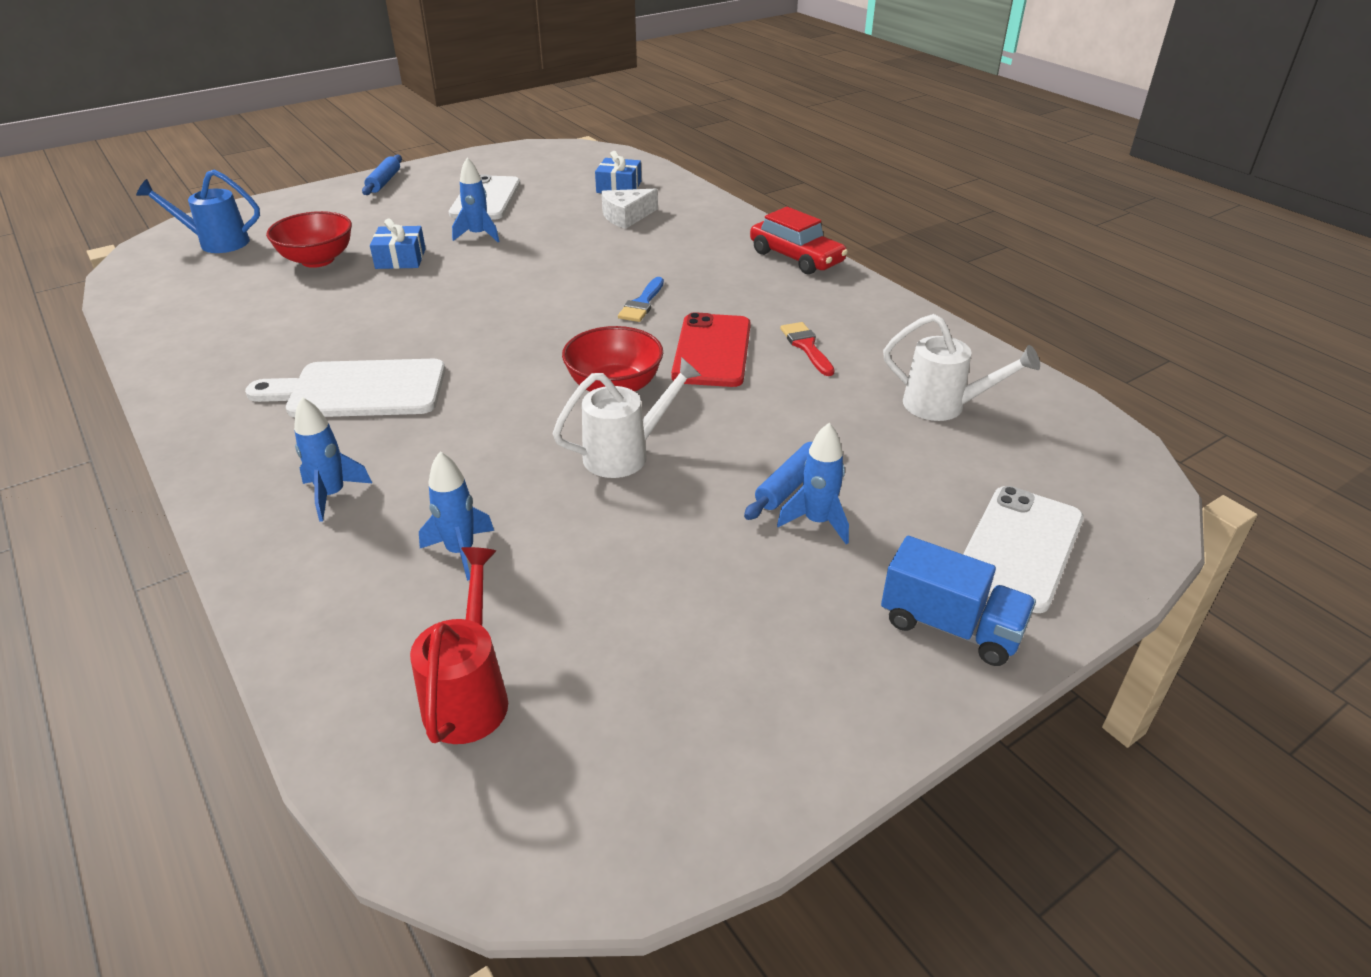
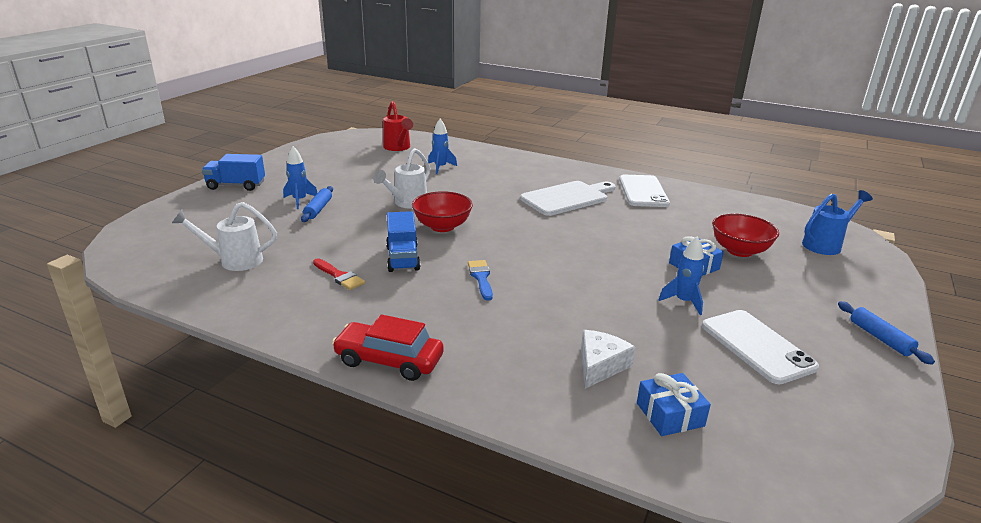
camera: 150 degrees right, 10 degrees down
blue rocket [294,397,372,521] -> none
red phone [671,312,751,387] -> blue truck [386,211,421,272]
white phone [963,486,1084,613] -> white phone moved to [619,175,670,207]

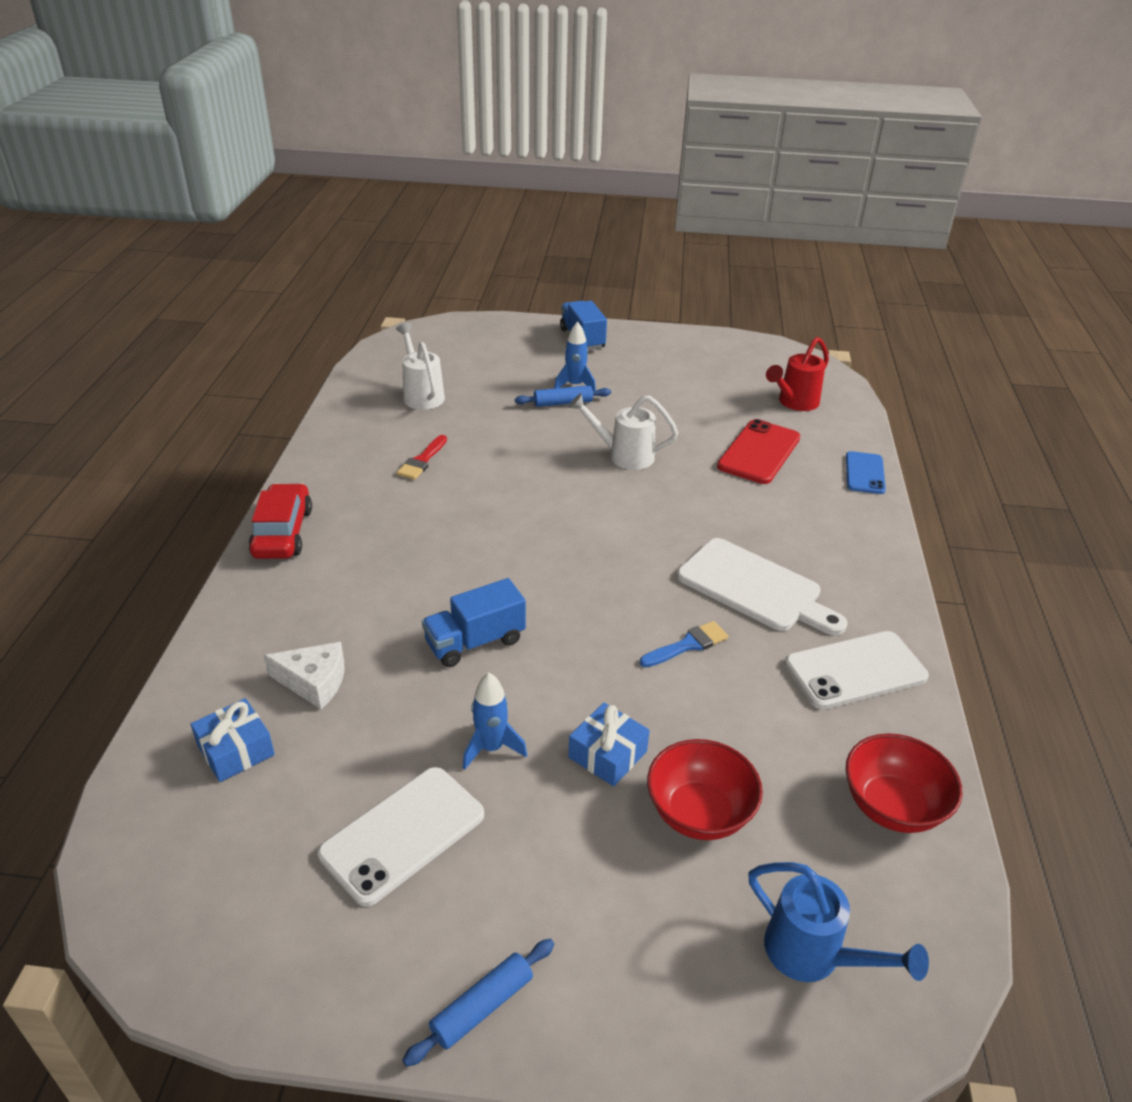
camera: 70 degrees right, 10 degrees up
blue truck [386,211,421,272] -> blue truck moved to [422,578,526,667]
red bowl [412,191,473,232] -> red bowl moved to [846,733,963,833]
blue rocket [428,119,457,174] -> red phone [717,419,800,484]
blue brush [468,260,493,301] -> blue brush moved to [640,621,729,667]
none -> blue phone [846,451,886,494]

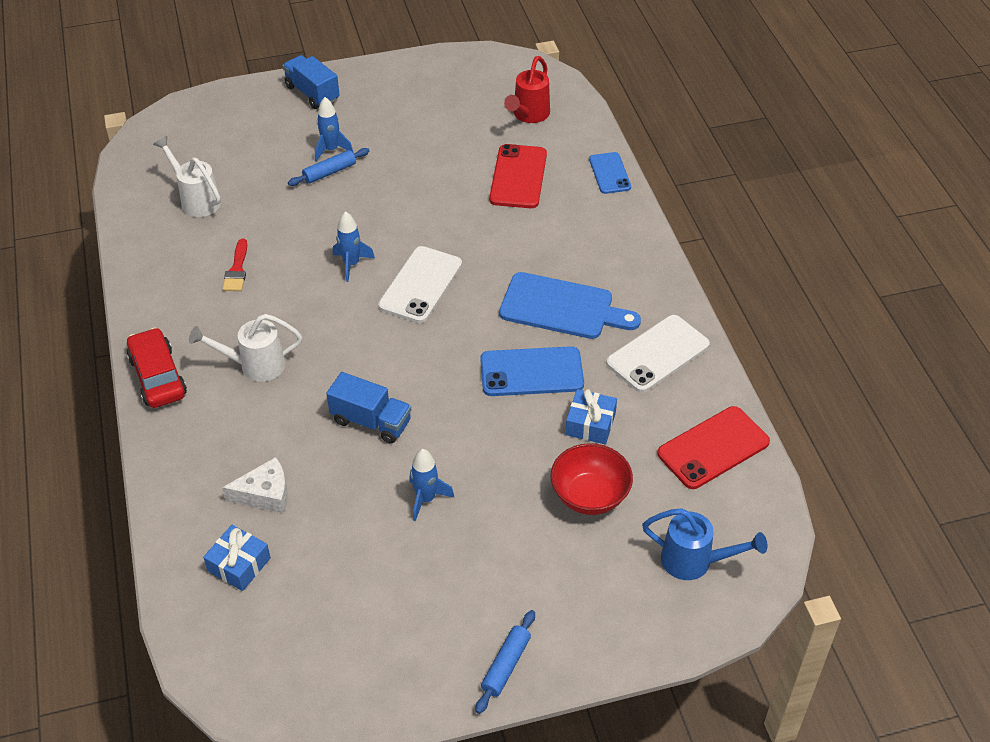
camera: 20 degrees left, 10 degrees up
white phone [318,767,484,907] -> white phone moved to [378,246,462,323]
blue truck [422,578,526,667] -> blue truck turned 105 degrees counterclockwise [326,372,411,444]
blue gift [568,703,650,786] -> blue gift moved to [565,389,617,444]
white watering can [569,393,678,470] -> white watering can moved to [189,314,302,382]
blue brush [640,621,729,667] -> blue phone [480,346,584,396]
white cutting board [677,538,848,635] -> blue cutting board [499,272,641,339]
red bowl [846,733,963,833] -> red phone [657,406,770,489]
none -> blue rocket [333,211,375,282]

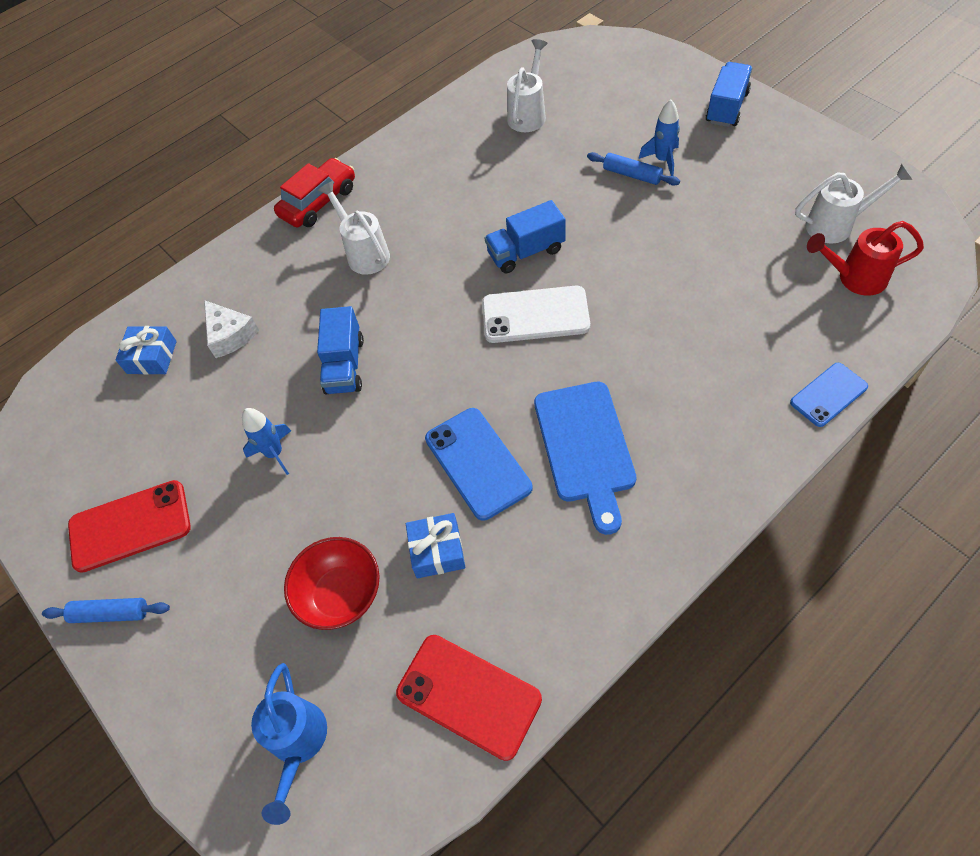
camera: 70 degrees right, 10 degrees up
red brush [223,239,247,291] -> none
blue rocket [333,211,375,282] -> blue truck [485,200,566,273]
red phone [489,144,547,208] -> red phone moved to [68,480,191,573]
white phone [606,315,710,393] -> none
none -> white watering can [795,164,913,244]

